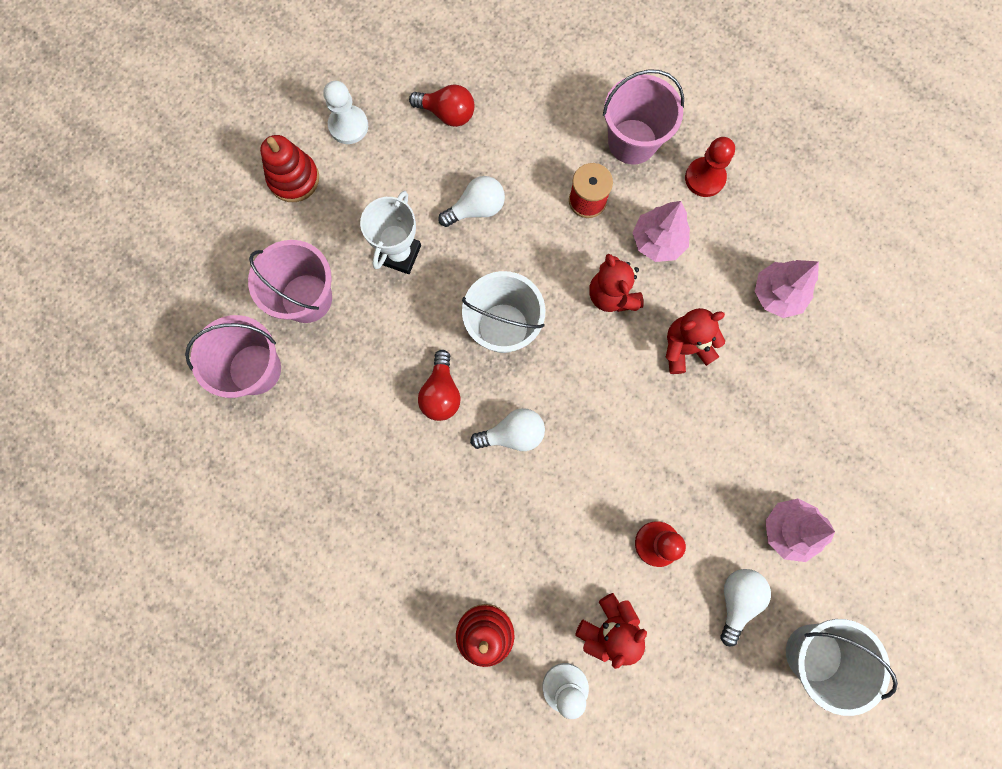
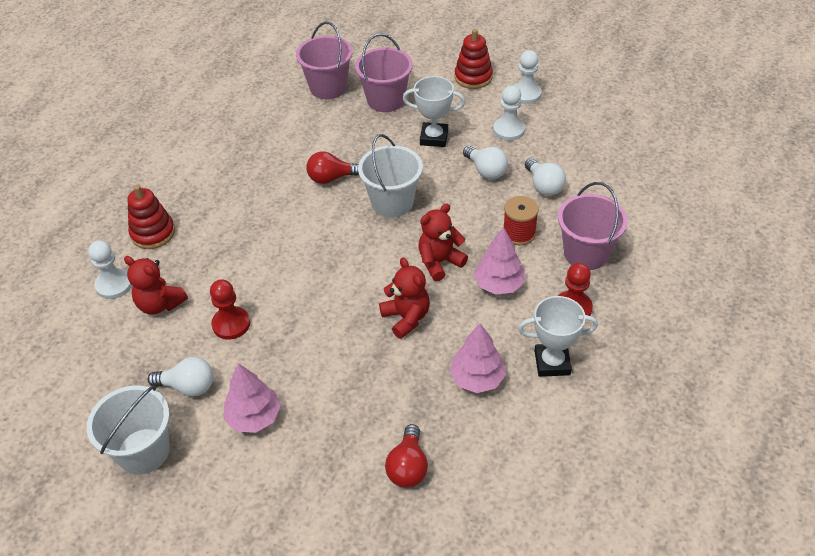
camera: 80 degrees right, 30 degrees down
red light bulb [409,84,474,127] -> red light bulb moved to [385,424,428,488]
white light bulb [470,408,545,451] -> white light bulb moved to [525,158,566,196]
none -> white pawn [493,86,525,141]
none -> white trophy [518,296,598,377]

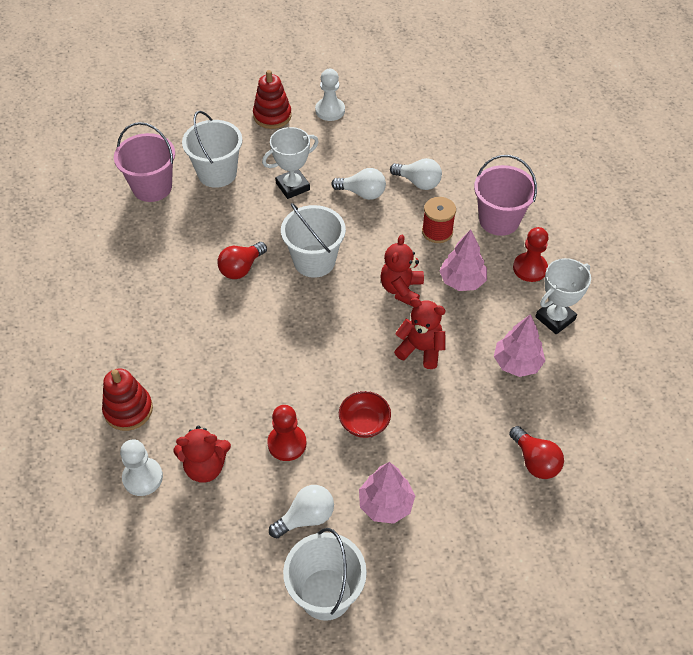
camera: 40 degrees left, 5 degrees up
pink bucket [355,33,413,112] -> white bucket [182,111,242,188]
white pawn [493,86,525,141] -> none
none -> red bowl [339,391,391,438]

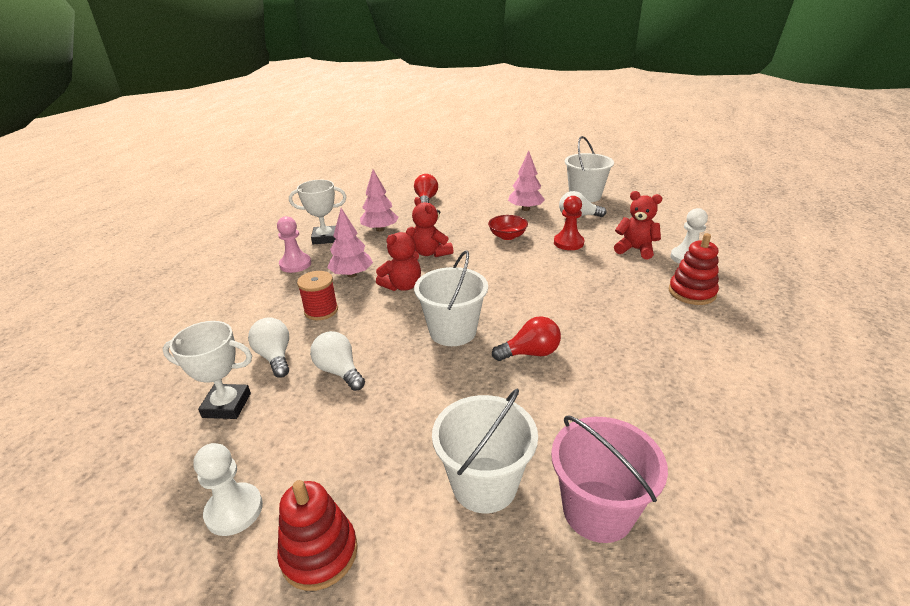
camera: 145 degrees left, 20 degrees down
white trophy [262,127,319,199] -> white trophy moved to [162,321,252,419]
pink bucket [474,155,537,236] -> none
red pawn [513,227,549,282] -> pink pawn [277,216,311,273]

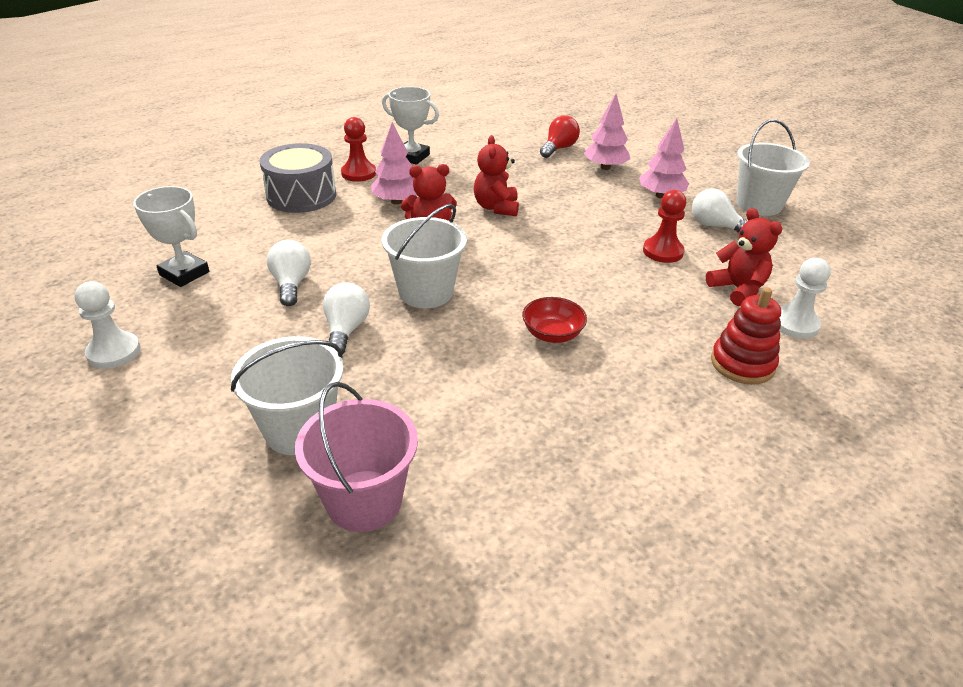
camera: 30 degrees right, 5 degrees up
white light bulb [248,317,289,378] -> white light bulb moved to [323,282,370,355]
pink pawn [277,216,311,273] -> red pawn [341,117,376,182]
red stacking toy [277,480,358,591] -> none
red spool [297,271,338,320] -> none
pink tree [360,170,399,232] -> pink tree moved to [584,94,630,170]
red bowl [488,215,528,240] -> red bowl moved to [522,297,587,343]
red light bulb [492,316,561,361] -> none
none -> grey drum [260,143,336,213]

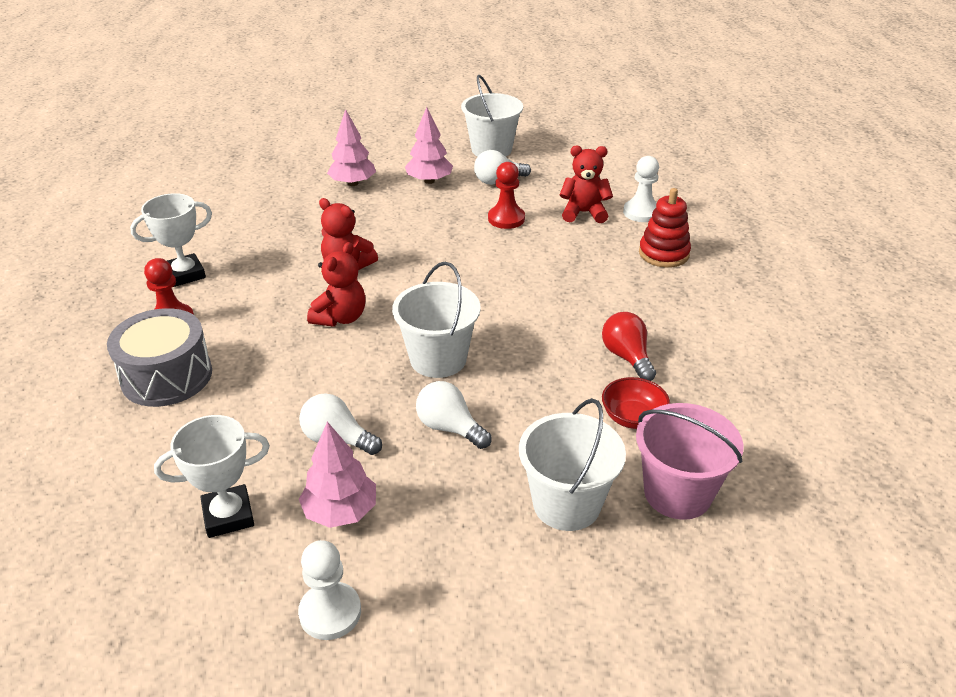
camera: 55 degrees left, 0 degrees up
pink tree [371,122,417,205] -> pink tree moved to [299,422,376,528]
red bowl [522,297,587,343] -> red bowl moved to [602,377,670,429]
red light bulb [540,115,580,158] -> red light bulb moved to [602,312,656,381]

